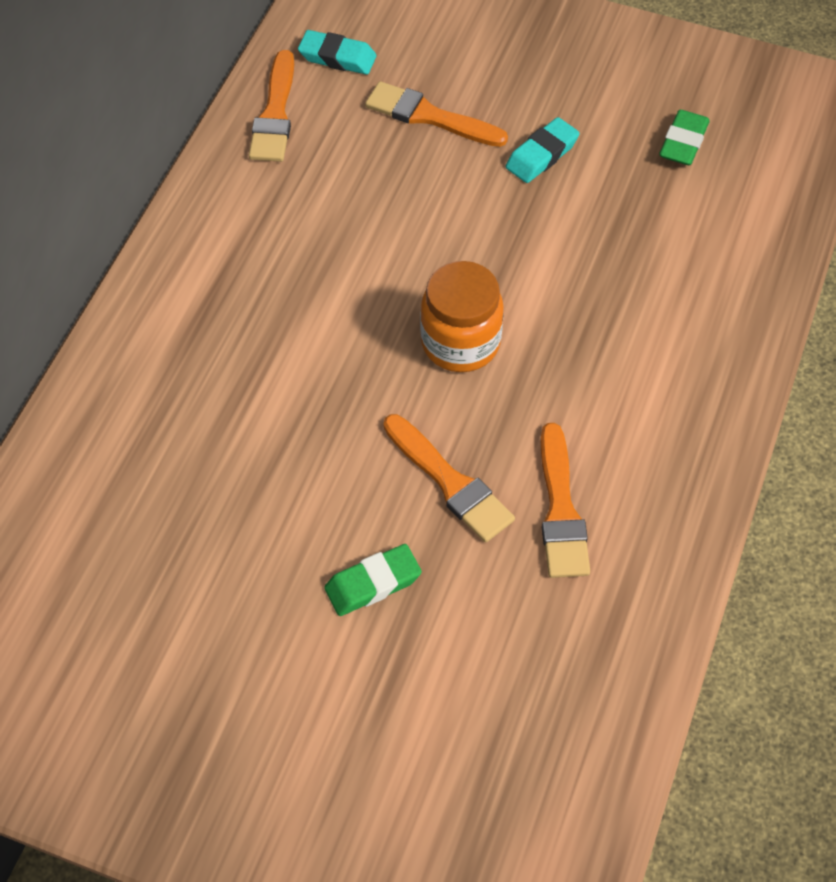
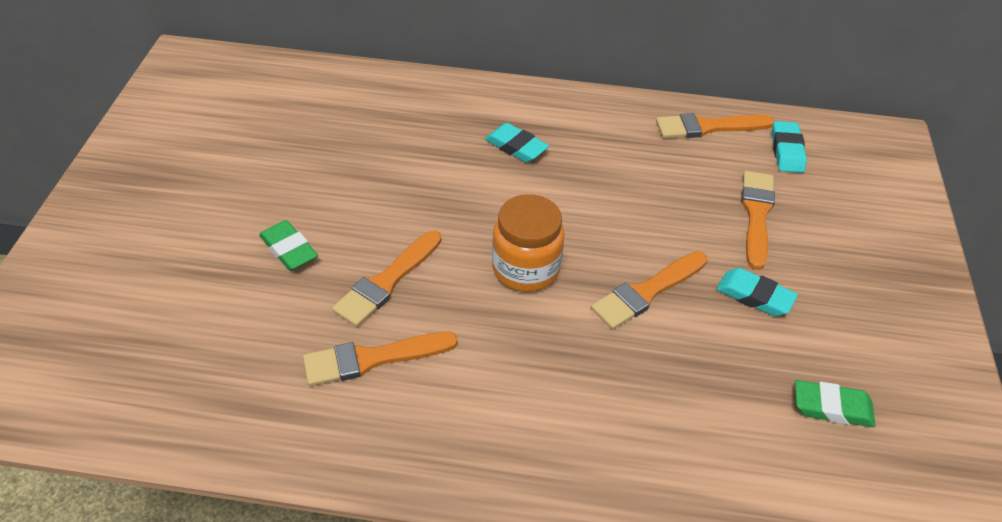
camera: 75 degrees right, 10 degrees down
none -> turquoise eraser [485,123,549,163]
none -> orange brush [591,251,707,330]

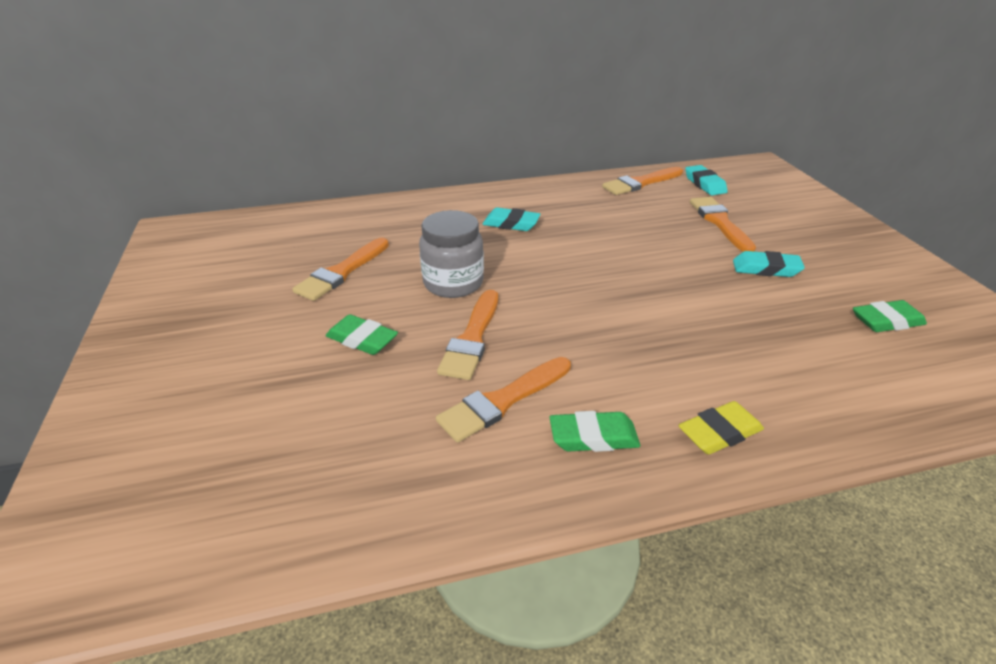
camera: 20 degrees left, 10 degrees down
orange jar [492,194,565,292] -> none
orange brush [591,251,707,330] -> orange brush moved to [292,238,389,301]
none -> grey jar [419,210,484,298]
none -> green eraser [549,411,640,452]
none -> yellow eraser [679,401,764,455]

